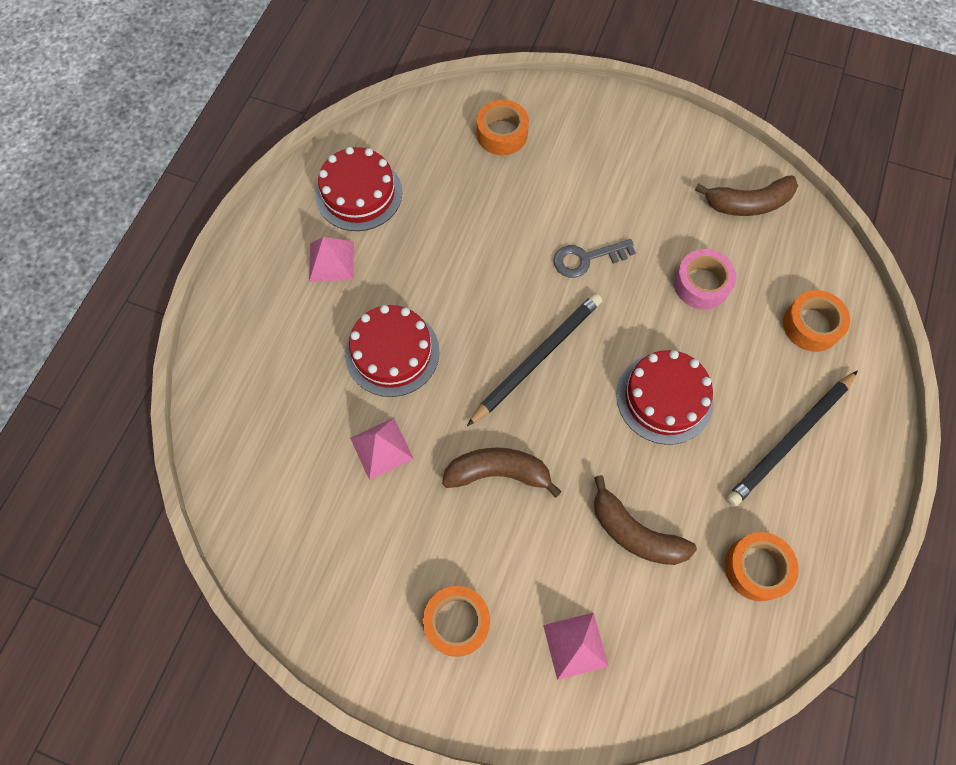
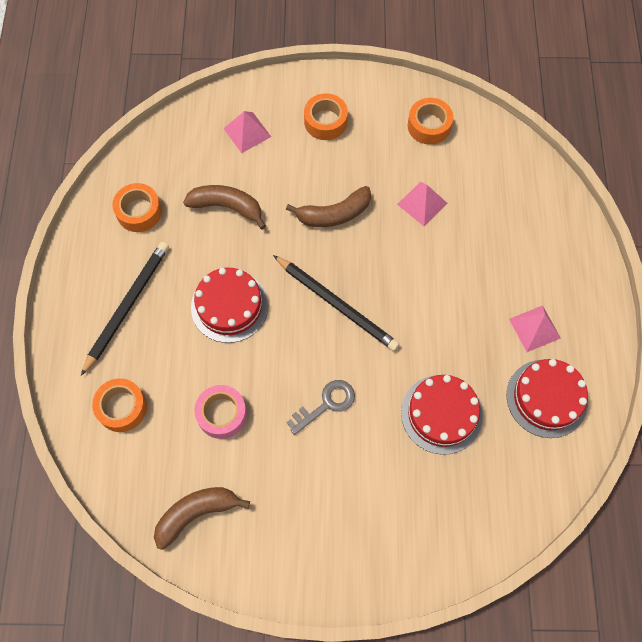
camera: 160 degrees right, 0 degrees up
red cake [345,305,440,397] -> red cake moved to [401,375,483,455]
black pencil [467,293,602,426] -> black pencil turned 75 degrees counterclockwise [273,255,399,351]
orange tape [477,100,529,155] -> orange tape moved to [408,98,453,145]

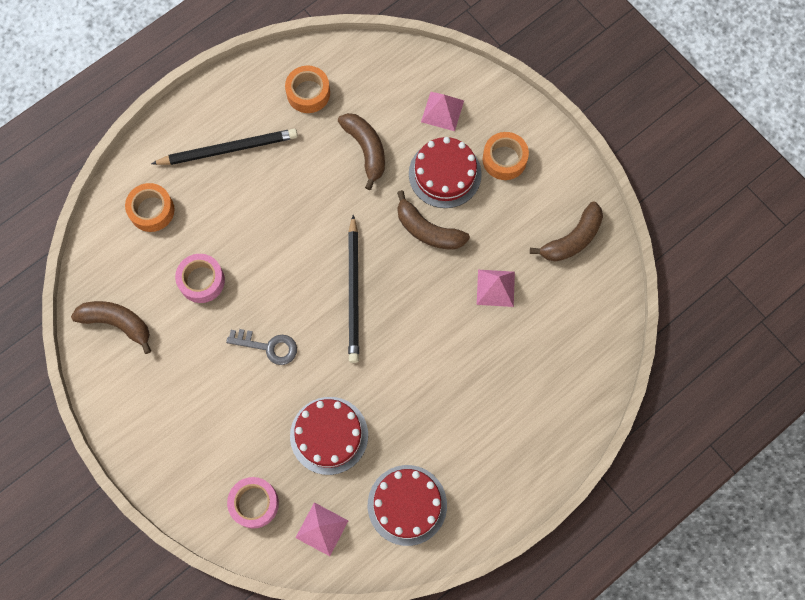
camera: 50 degrees right, 5 degrees up
red cake [191,268,269,343] -> red cake moved to [409,137,482,208]
orange tape [408,98,453,145] -> brown banana [530,202,603,262]
pink pyramid [509,305,561,352] -> pink pyramid moved to [295,503,348,556]
none -> pink tape [227,477,279,529]

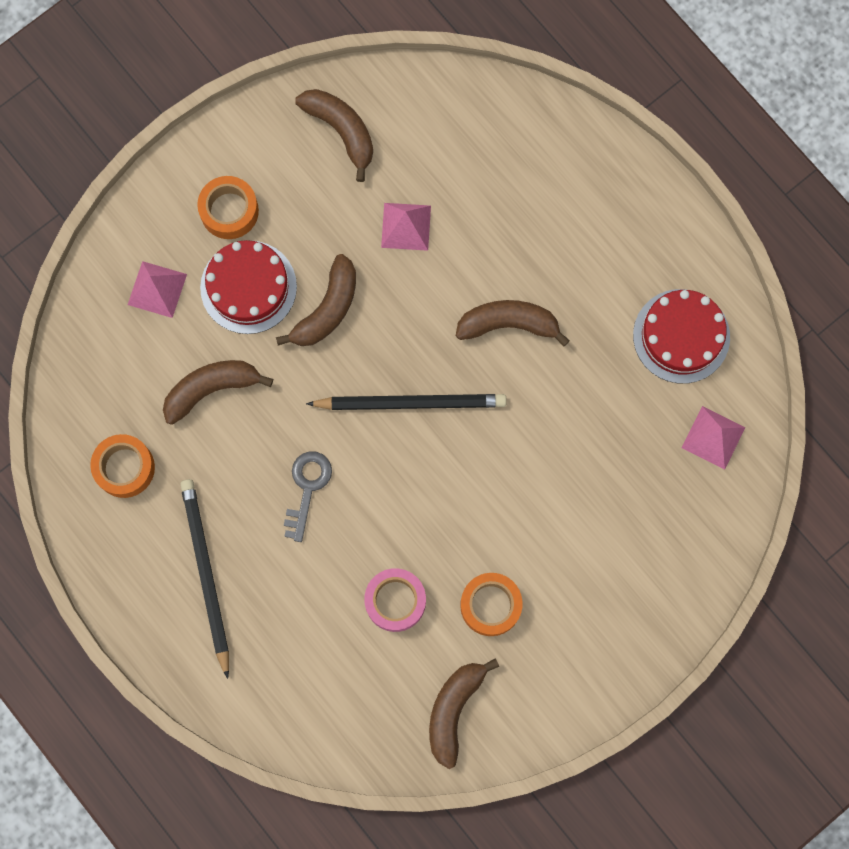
camera: 90 degrees left, 5 degrees up
orange tape [125,183,175,232] -> orange tape moved to [460,573,523,636]
grey key [226,329,297,365] -> grey key moved to [284,451,332,542]
pink tape [227,477,279,529] -> none
red cake [290,397,368,475] -> none
none -> brown banana [456,300,570,346]

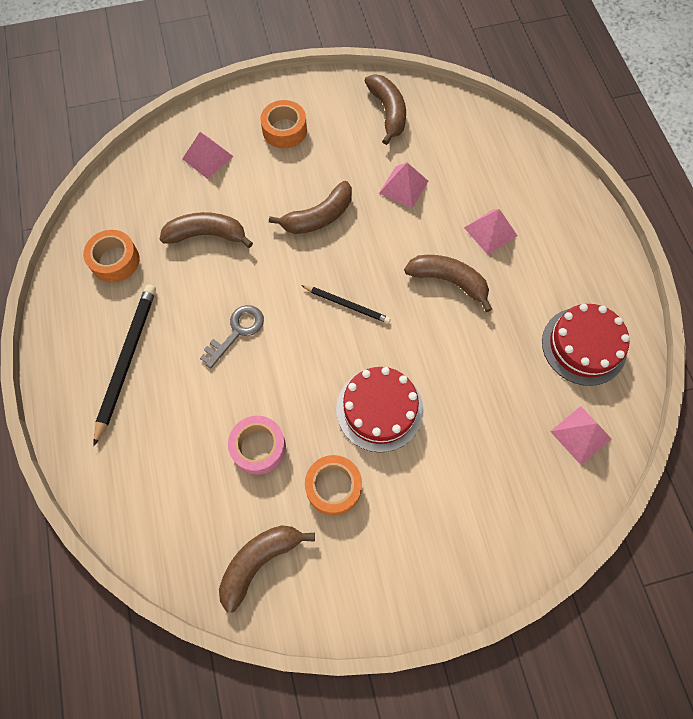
camera: 25 degrees right, 10 degrees down
red cake [200,240,297,334] -> red cake moved to [336,367,423,452]
black pencil [306,394,506,410] -> black pencil [301,285,391,324], size x0.58
none -> pink pyramid [464,209,517,255]

